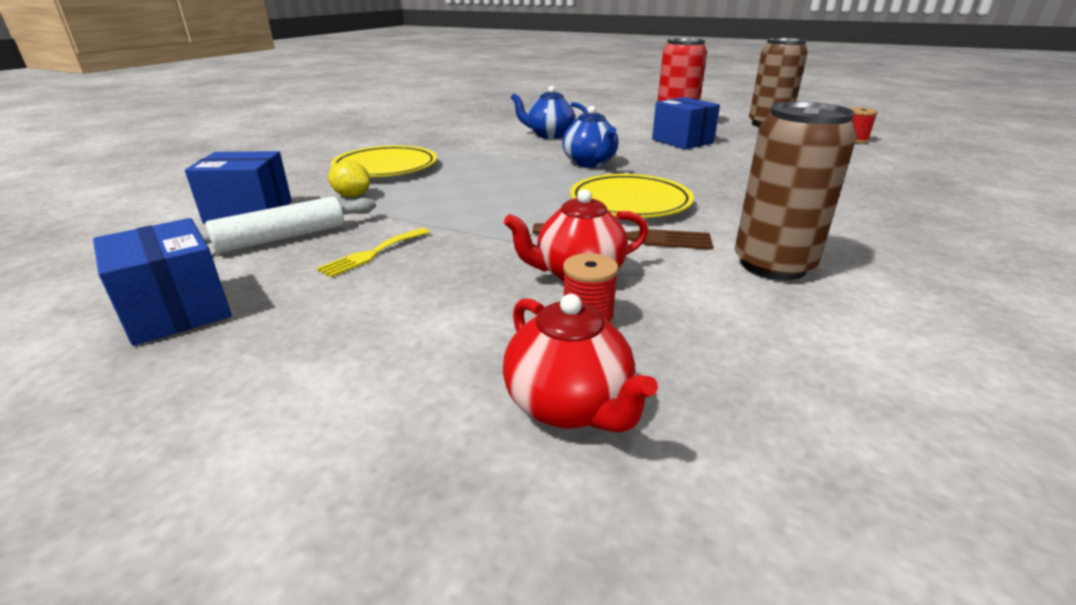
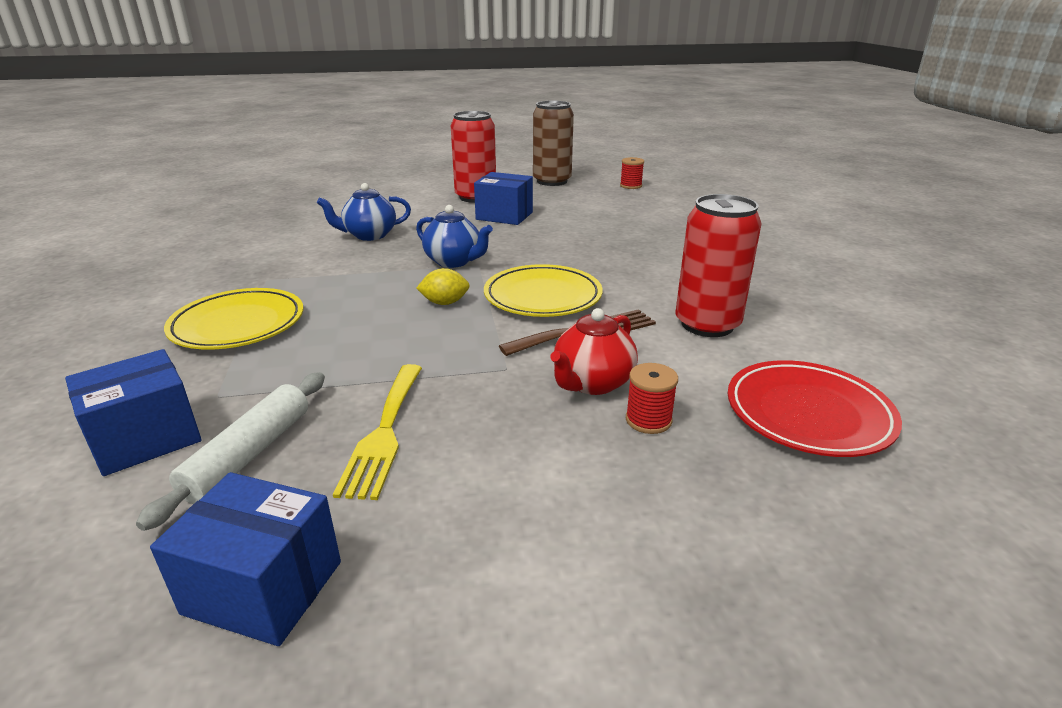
camera: 35 degrees left, 0 degrees up
yellow fork [317,228,430,277] -> yellow fork [333,364,422,500], size x1.52
yellow lemon [328,160,370,197] -> yellow lemon moved to [416,268,470,305]
red teapot [503,294,658,433] -> none
brown can [735,102,857,280] -> red can [676,194,762,337]
none -> red plate [728,360,902,457]

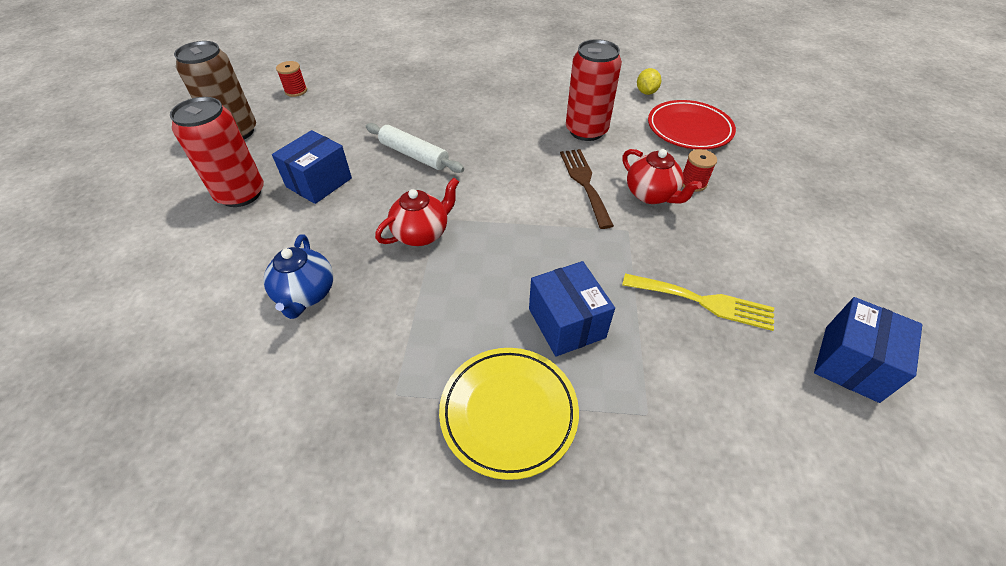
camera: 75 degrees left, 20 degrees up
blue box [65,349,202,476] -> blue box moved to [529,261,615,357]
white rolling pin [136,372,325,531] -> white rolling pin moved to [366,123,464,173]
blue teapot [416,205,493,268] -> red teapot [375,178,459,246]
yellow lemon [416,268,470,305] -> yellow lemon moved to [637,68,661,95]
yellow plate [484,264,602,317] -> none

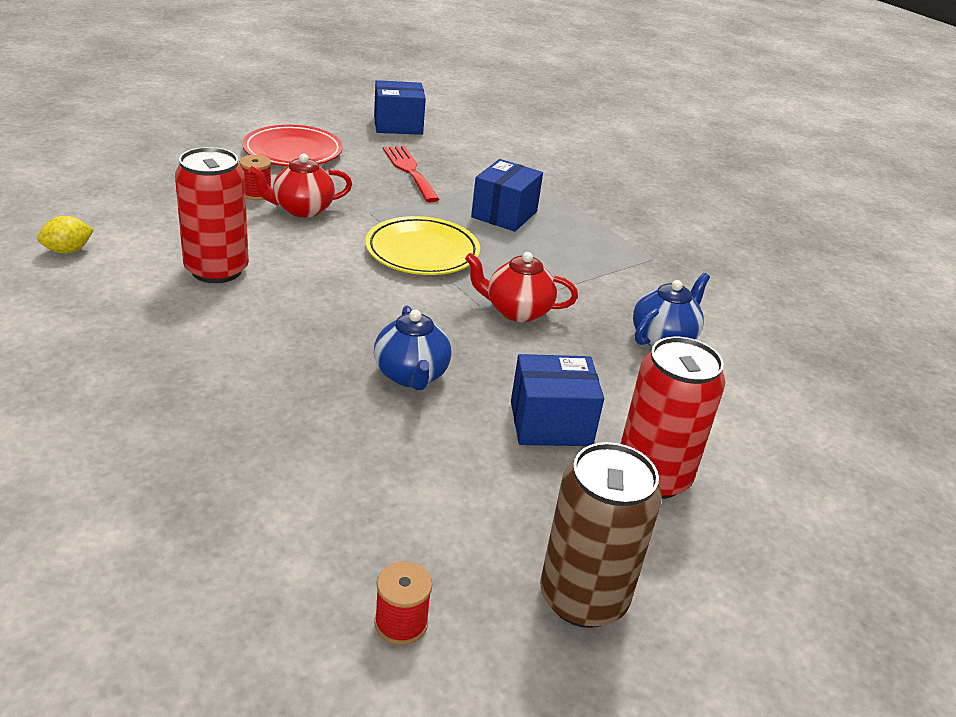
camera: 135 degrees left, 15 degrees down
white rolling pin [366,123,464,173] -> blue teapot [374,305,451,390]
yellow plate [439,348,579,480] -> yellow plate moved to [365,216,480,275]
brown fork [560,149,614,229] -> none
red teapot [622,149,702,204] -> red teapot turned 120 degrees counterclockwise [248,153,352,218]
yellow fork [622,273,774,331] -> red fork [383,146,440,202]
red plate [648,100,736,150] -> red plate moved to [242,125,343,166]

